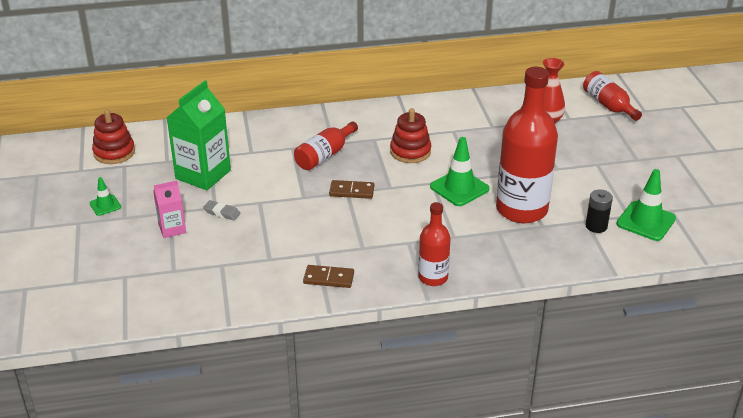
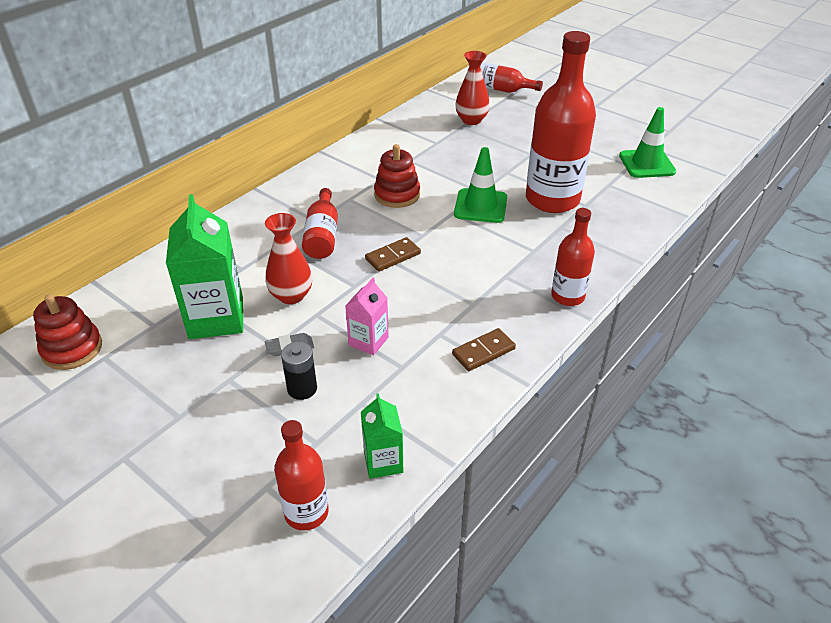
camera: 40 degrees left, 5 degrees up
green traffic cone [90,177,121,216] -> none
pink carton [153,180,186,238] -> pink carton moved to [345,278,389,355]
black battery [585,189,613,233] -> black battery moved to [281,342,317,400]
none -> red vase [265,213,312,304]
none -> red bottle [274,420,329,531]
none -> green carton [361,393,403,479]

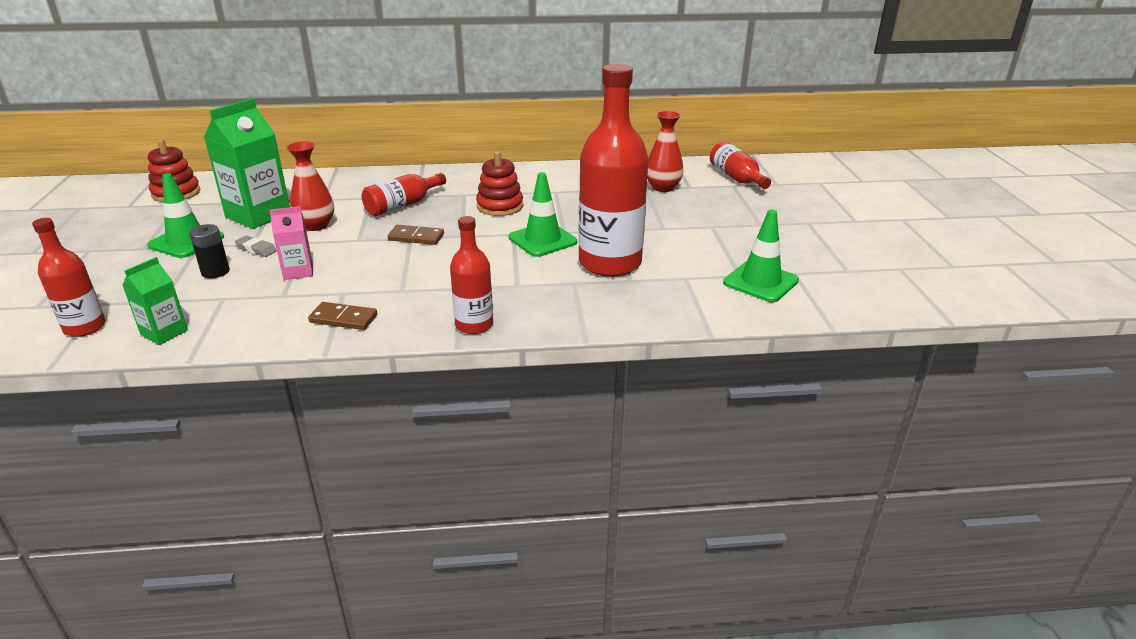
camera: 45 degrees right, 10 degrees down
none -> green traffic cone [147,173,224,258]

